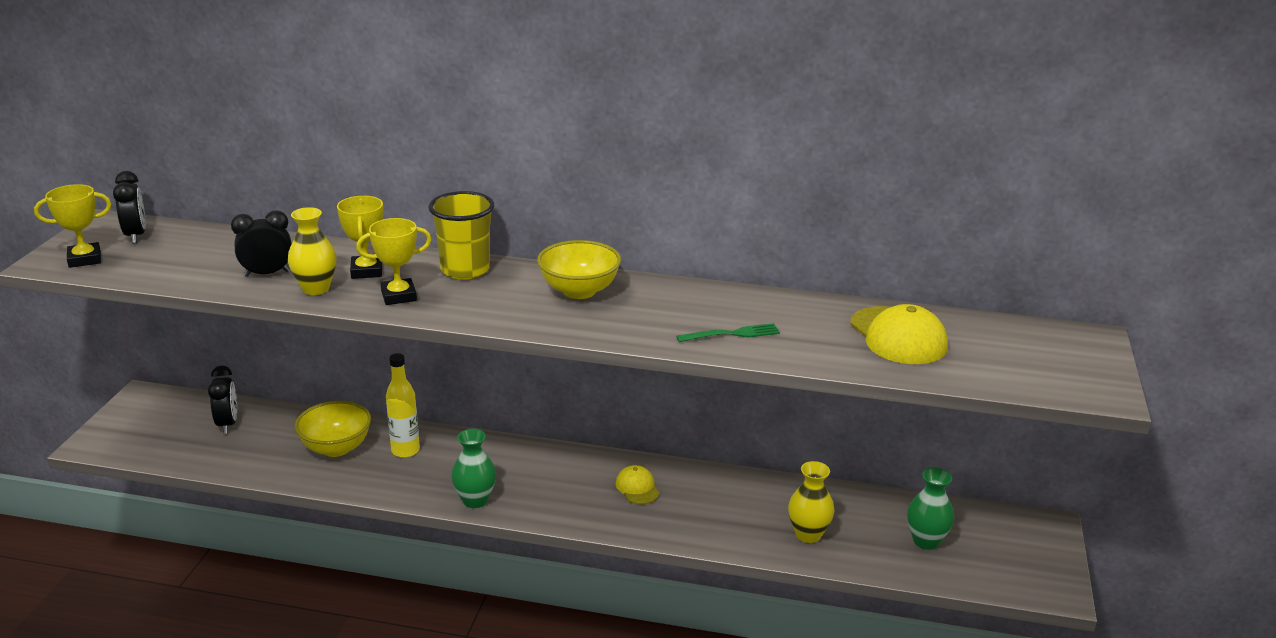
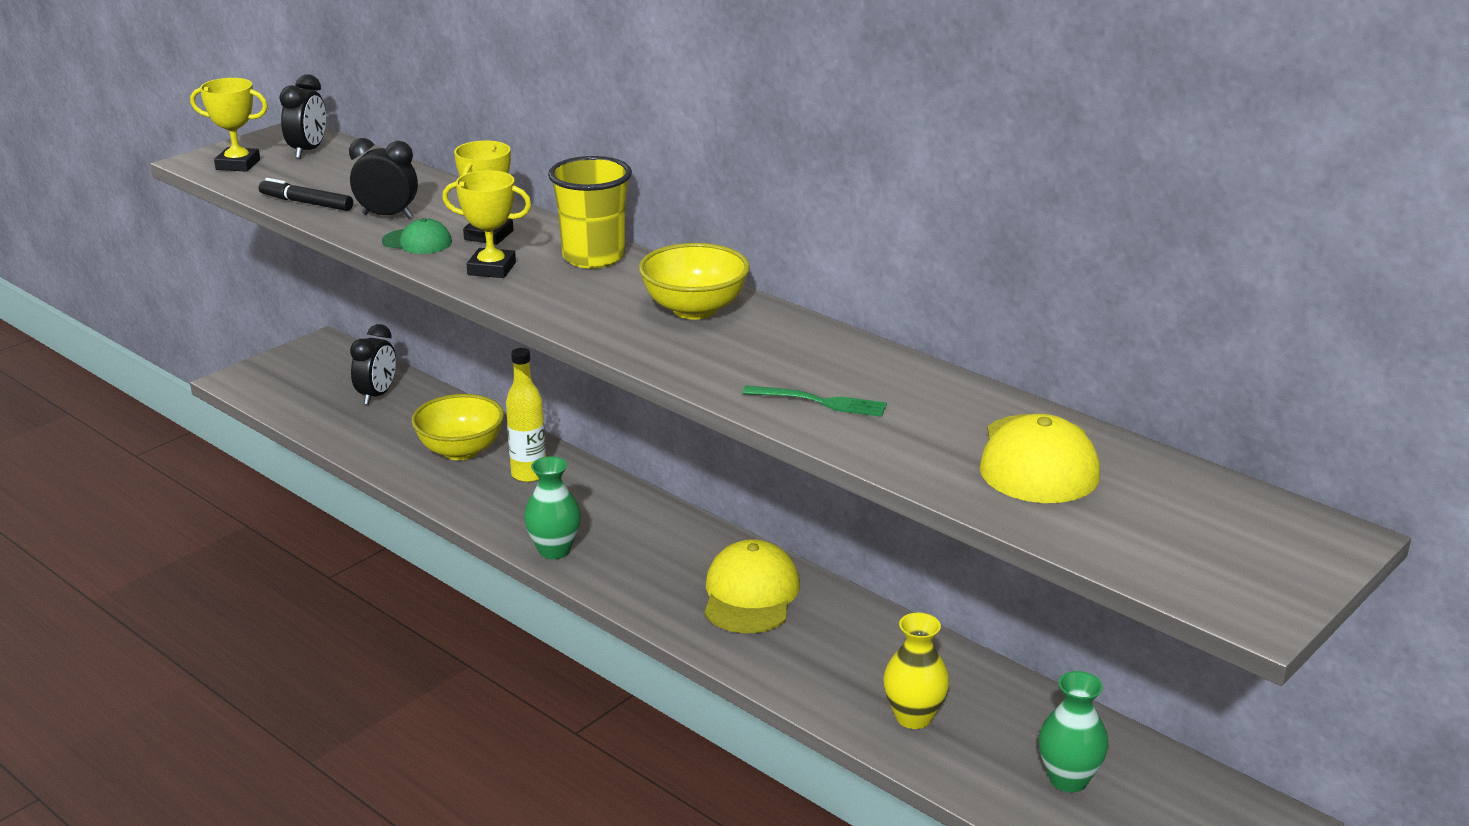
camera: 30 degrees right, 0 degrees up
yellow vase [288,207,336,295] -> green cap [382,218,452,254]
yellow cap [616,465,660,504] -> yellow cap [704,539,800,633], size x1.79
none -> black marker [259,178,353,211]

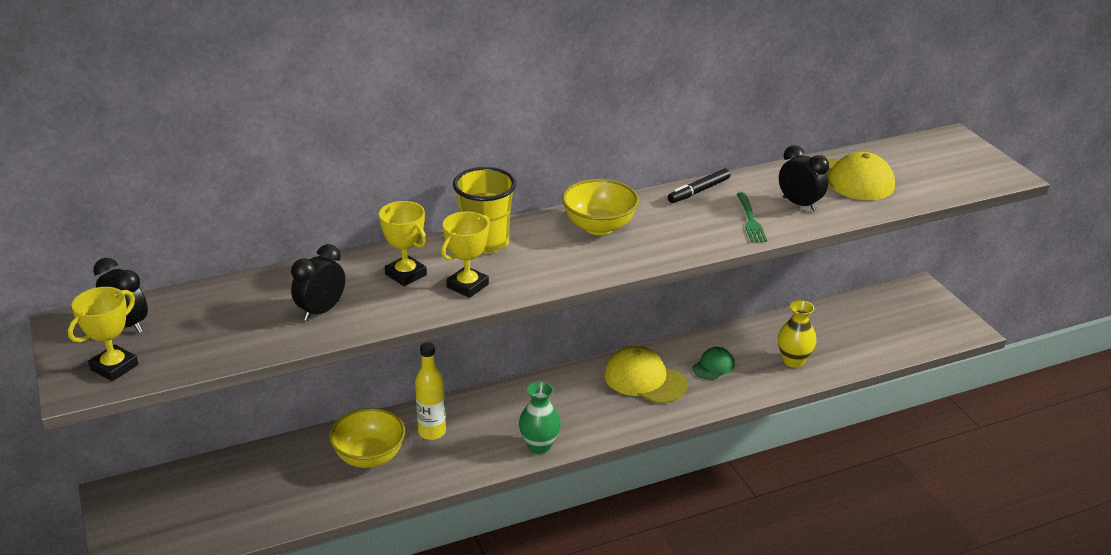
camera: 65 degrees left, 5 degrees up
black marker [259,178,353,211] -> black marker moved to [668,168,730,203]
black clock [350,324,396,405] -> black clock moved to [779,145,829,211]
green cap [382,218,452,254] -> green cap moved to [693,347,735,380]
green fork [742,386,887,417] -> green fork turned 135 degrees clockwise [737,192,767,242]
green vase [1039,671,1108,793] -> none

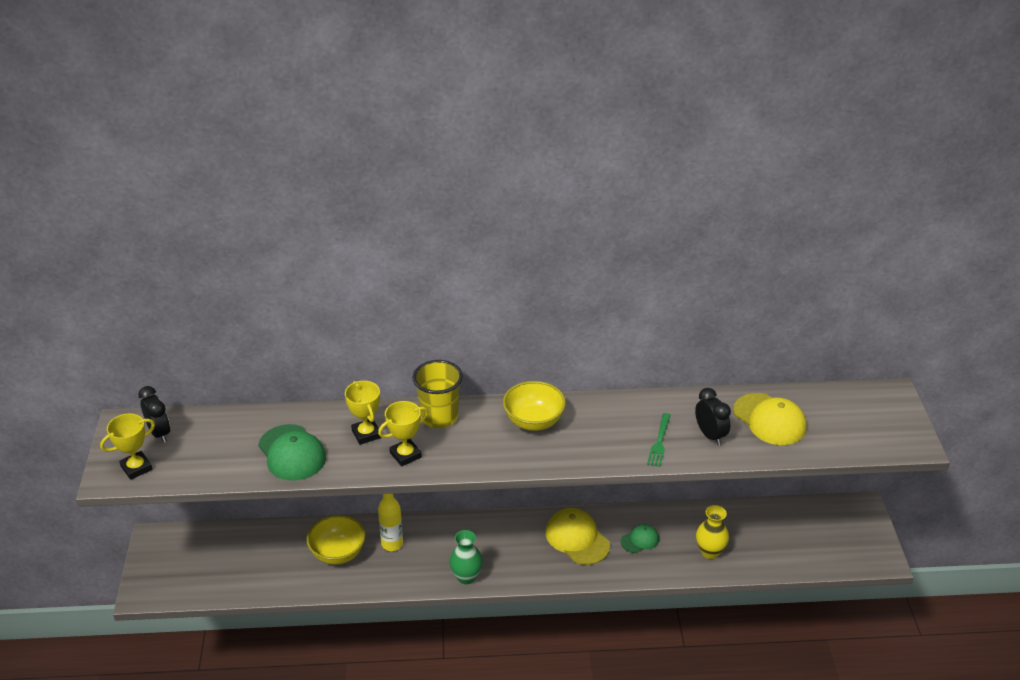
camera: 20 degrees right, 5 degrees up
black clock [291,244,345,321] -> green cap [258,424,326,481]
black marker [668,168,730,203] -> none

